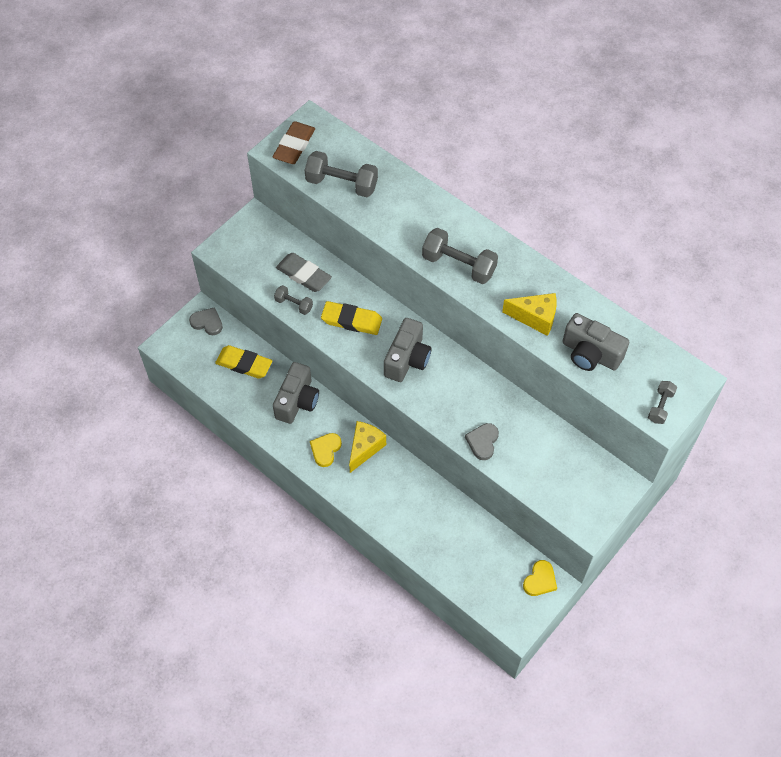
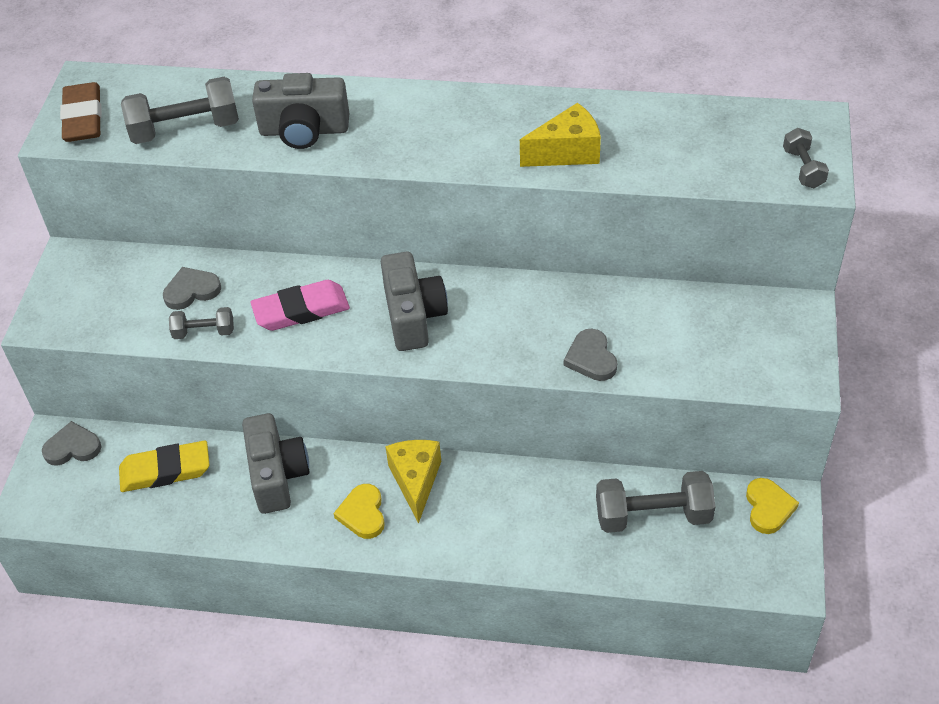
camera: 30 degrees left, 10 degrees down
grey eraser [276,253,332,292] -> grey heart [163,267,221,310]
yellow eraser [321,301,382,335] -> pink eraser [250,280,350,331]
grey dumbbell [422,228,498,284] -> grey dumbbell moved to [596,471,715,533]
grey camera [562,313,629,371] -> grey camera moved to [252,73,349,149]

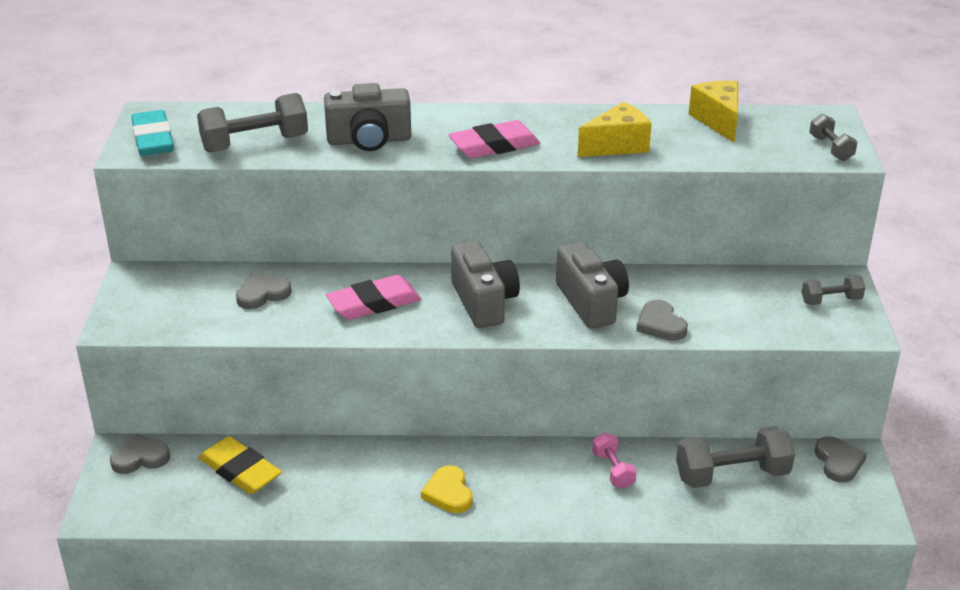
camera: 10 degrees left, 15 degrees down
brown eraser [60,82,102,142] -> turquoise eraser [131,110,174,156]
yellow eraser [119,440,210,492] -> yellow eraser turned 60 degrees clockwise [198,436,282,494]
grey dumbbell [169,307,234,339] -> grey dumbbell moved to [802,275,865,305]
grey camera [242,413,309,514] -> grey camera moved to [556,242,629,329]
yellow cheese [385,440,441,524] -> yellow cheese moved to [689,81,738,142]
yellow heart [746,478,799,534] -> grey heart [815,436,867,483]
none -> pink eraser [448,120,540,158]
none -> pink dumbbell [592,433,637,489]

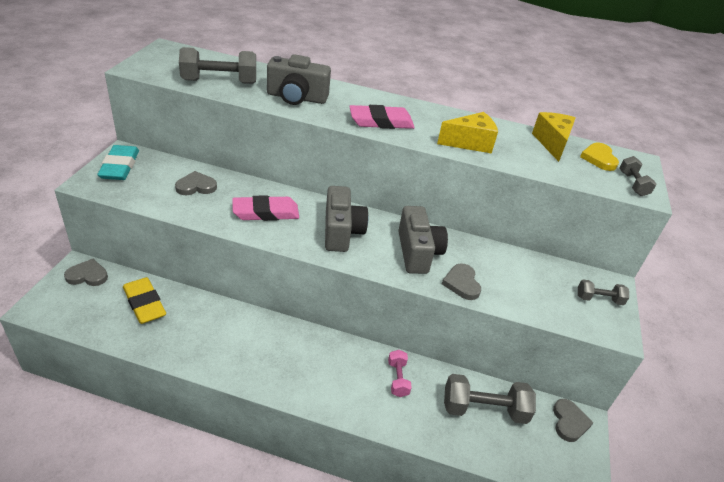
camera: 10 degrees right, 5 degrees up
turquoise eraser [131,110,174,156] -> turquoise eraser moved to [97,145,139,180]
yellow heart [421,465,472,513] -> yellow heart moved to [580,143,619,171]

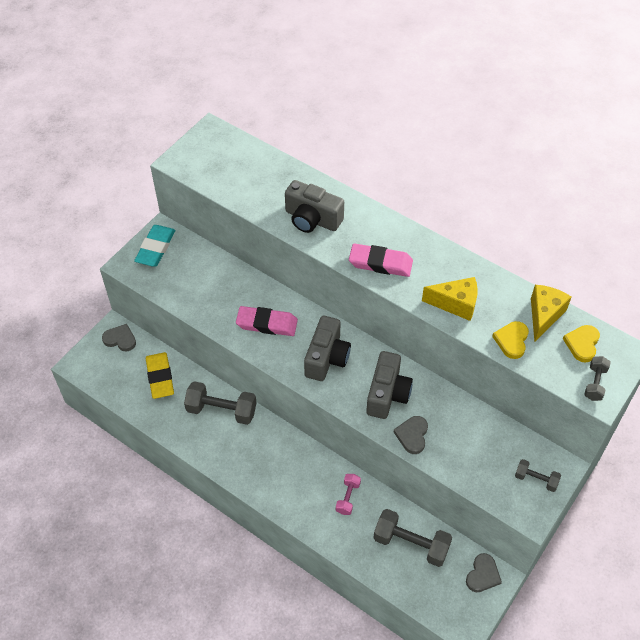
camera: 25 degrees right, 15 degrees up
grey heart [175,171,217,195] -> none
grey dumbbell [179,47,256,84] -> grey dumbbell moved to [184,381,257,425]
none -> yellow heart [492,321,529,359]

